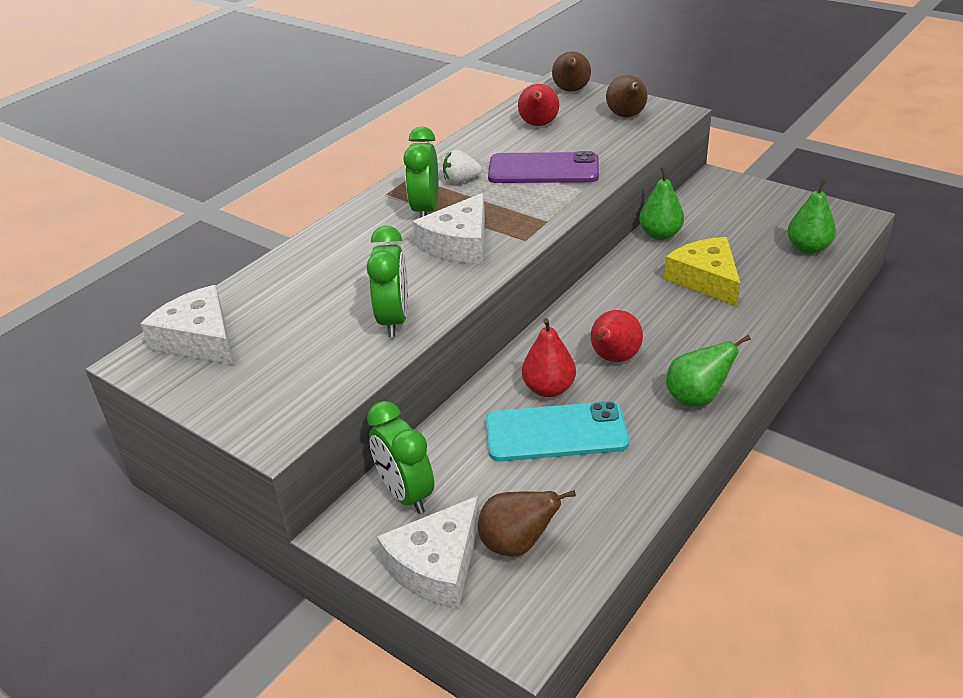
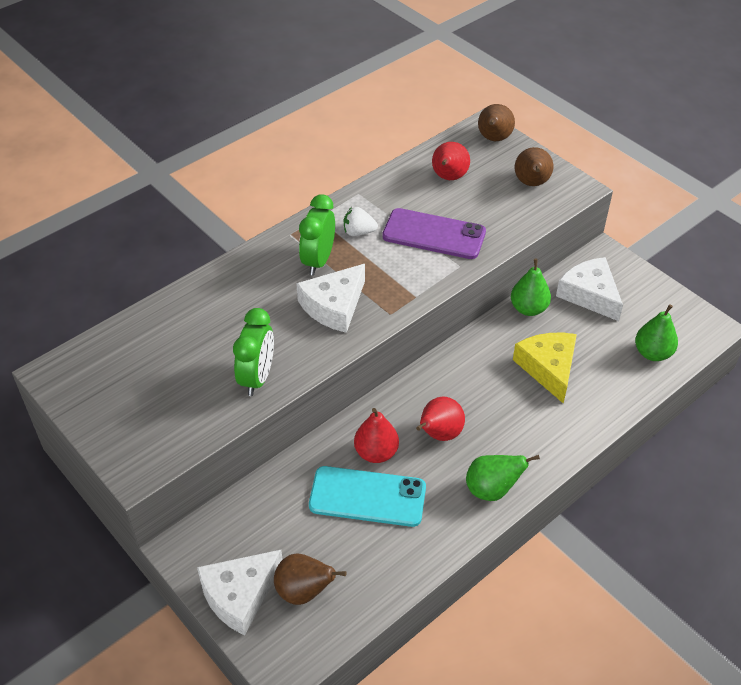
camera: 10 degrees right, 10 degrees up
white cheese [140,285,234,365] -> white cheese moved to [556,257,623,321]
green clock [367,401,434,514] -> none

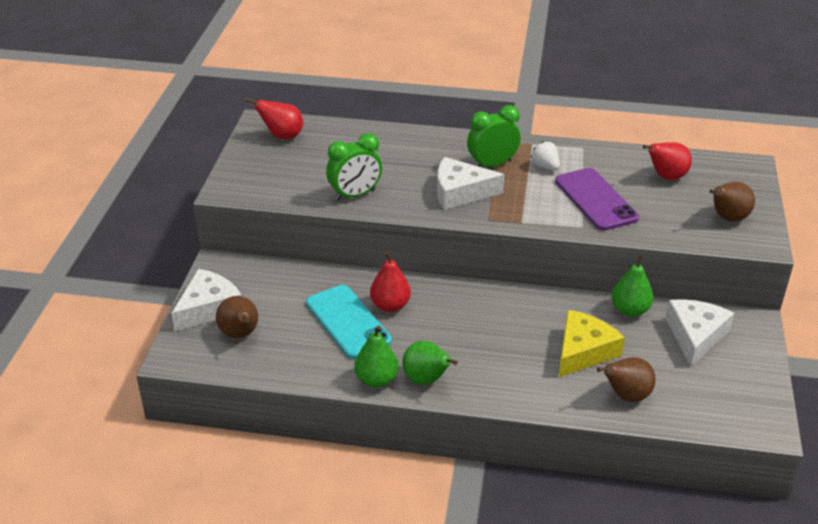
camera: 50 degrees right, 10 degrees down
white cheese [197,550,283,635] -> white cheese turned 120 degrees clockwise [171,269,241,331]
red pear [416,396,465,441] -> red pear moved to [246,98,303,139]
brown pear [478,104,515,141] -> brown pear moved to [597,357,656,402]
green pear [635,304,678,361] -> green pear moved to [354,325,399,388]

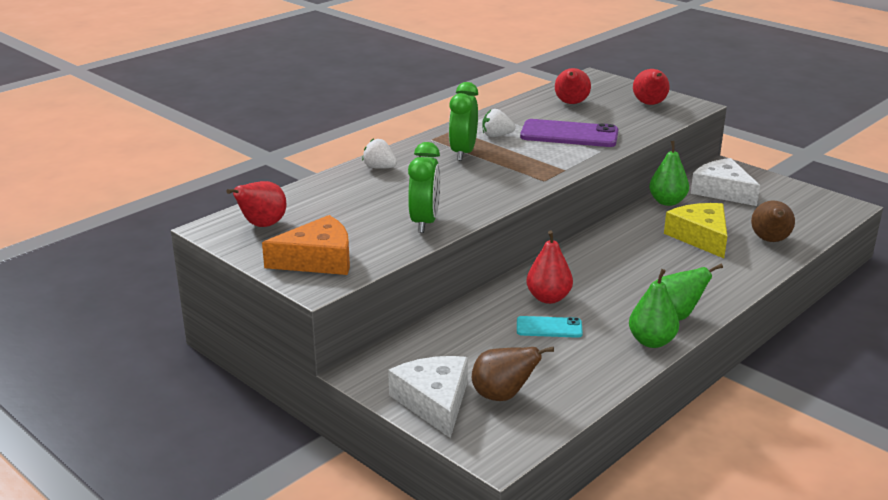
camera: 55 degrees left, 10 degrees down
turquoise phone [306,285,392,359] -> turquoise phone [517,316,583,338], size x0.55
white cheese [437,157,505,210] -> none
brown pear [709,182,755,222] -> red pear [633,69,670,105]
none -> orange cheese [262,215,350,275]
none -> white strawberry [362,138,397,169]

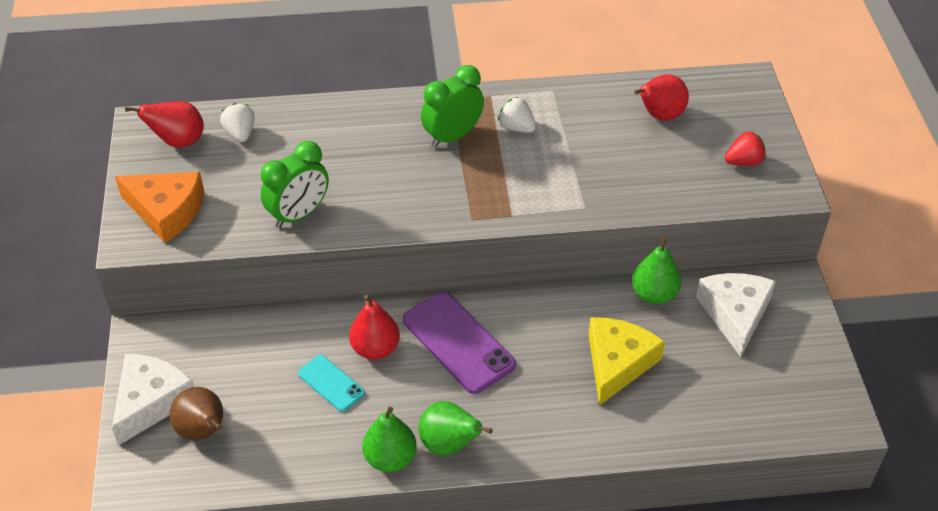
camera: 40 degrees right, 20 degrees up
white strawberry [362,138,397,169] -> white strawberry moved to [220,103,255,142]
purple phone [520,119,618,147] -> purple phone moved to [403,292,516,394]
red pear [633,69,670,105] -> red strawberry [725,131,766,166]
brown pear [751,200,795,242] -> none

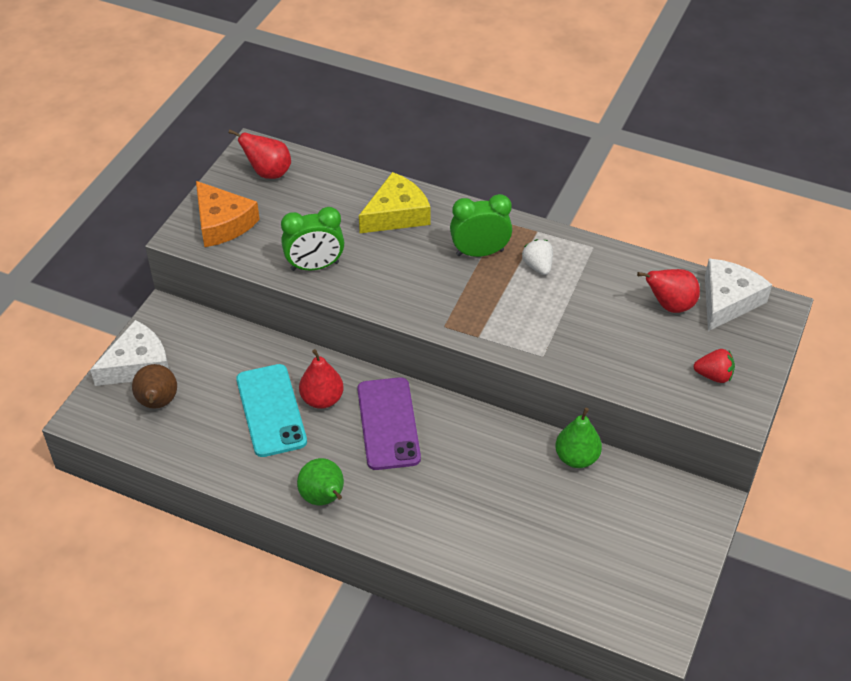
camera: 30 degrees right, 0 degrees up
white strawberry [220,103,255,142] -> none
turquoise phone [298,355,365,412] -> turquoise phone [236,364,307,457], size x1.81
green pear [362,407,417,472] -> none
yellow cheese [588,317,665,406] -> yellow cheese moved to [359,172,431,233]
white cheese [696,273,776,357] -> white cheese moved to [705,258,772,331]

